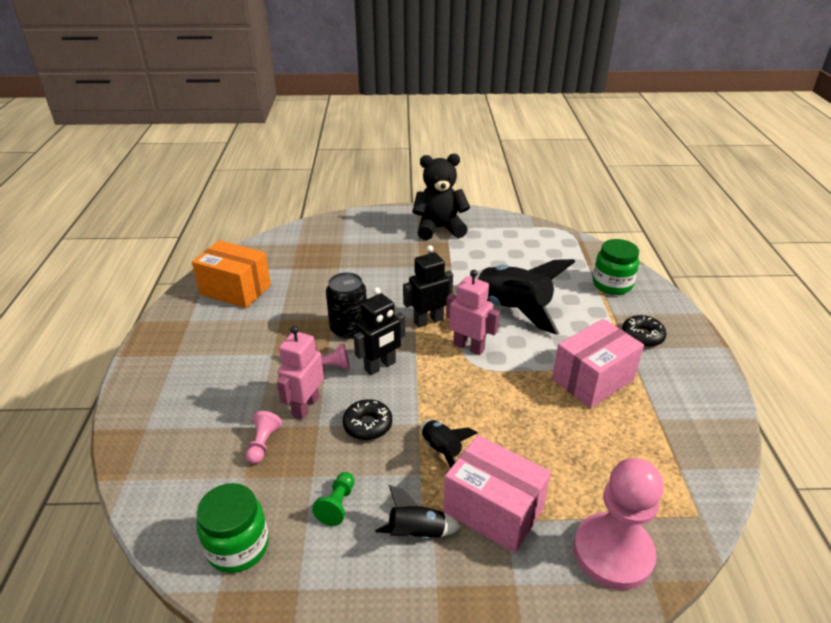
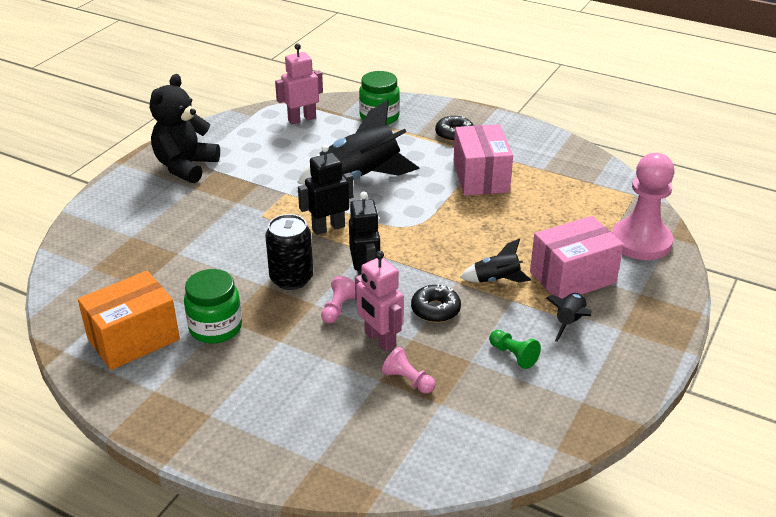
camera: 60 degrees left, 0 degrees up
green jar [196,483,269,573] -> green jar moved to [184,269,242,344]
black robot [403,245,453,328] -> black robot turned 60 degrees clockwise [298,145,354,235]
pink robot [446,270,500,355] -> pink robot moved to [275,44,323,124]

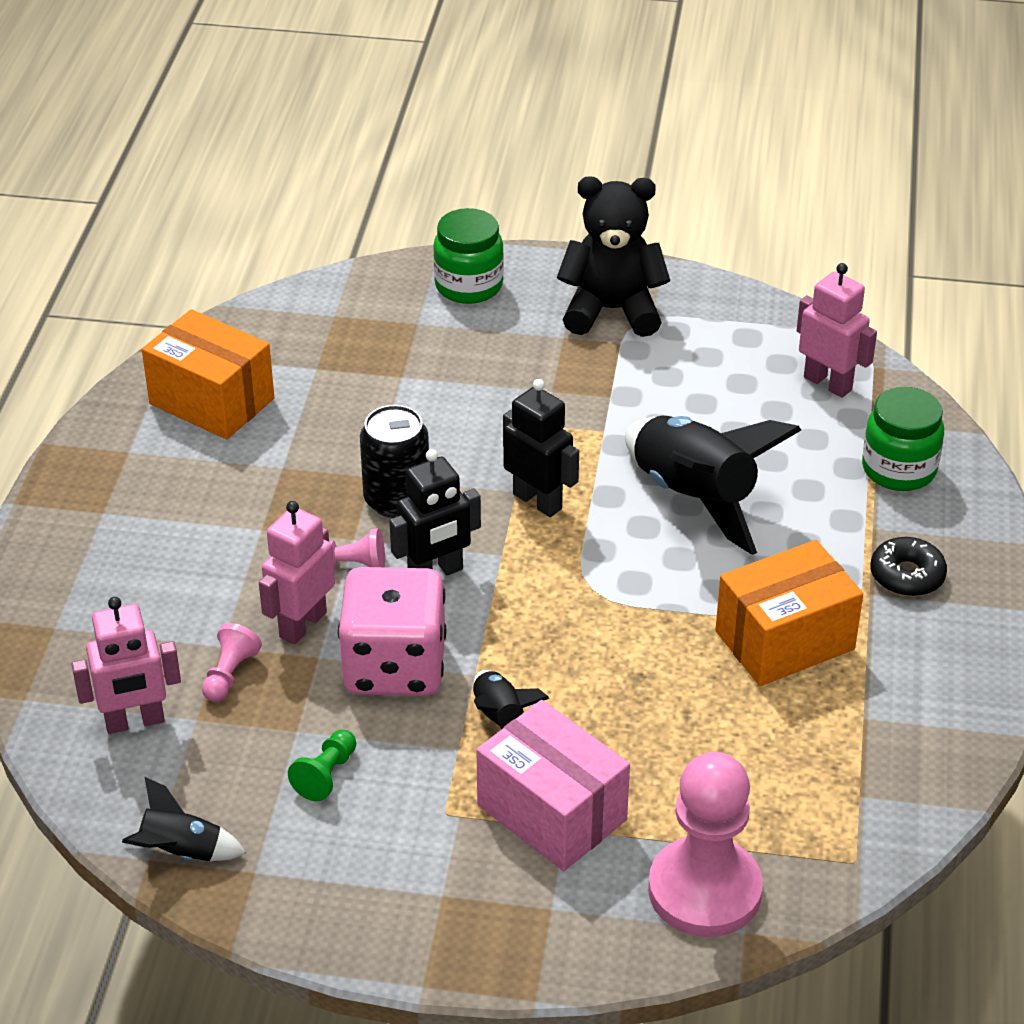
camera: 70 degrees right, 5 degrees up
green jar [184,269,242,344] -> green jar moved to [433,208,504,304]
black donut [411,284,461,323] -> pink dice [338,567,447,696]
pink box [453,124,513,196] -> orange box [715,540,863,686]
black rocket [546,293,592,342] -> black rocket moved to [122,777,246,861]
none -> pink robot [71,597,181,734]

